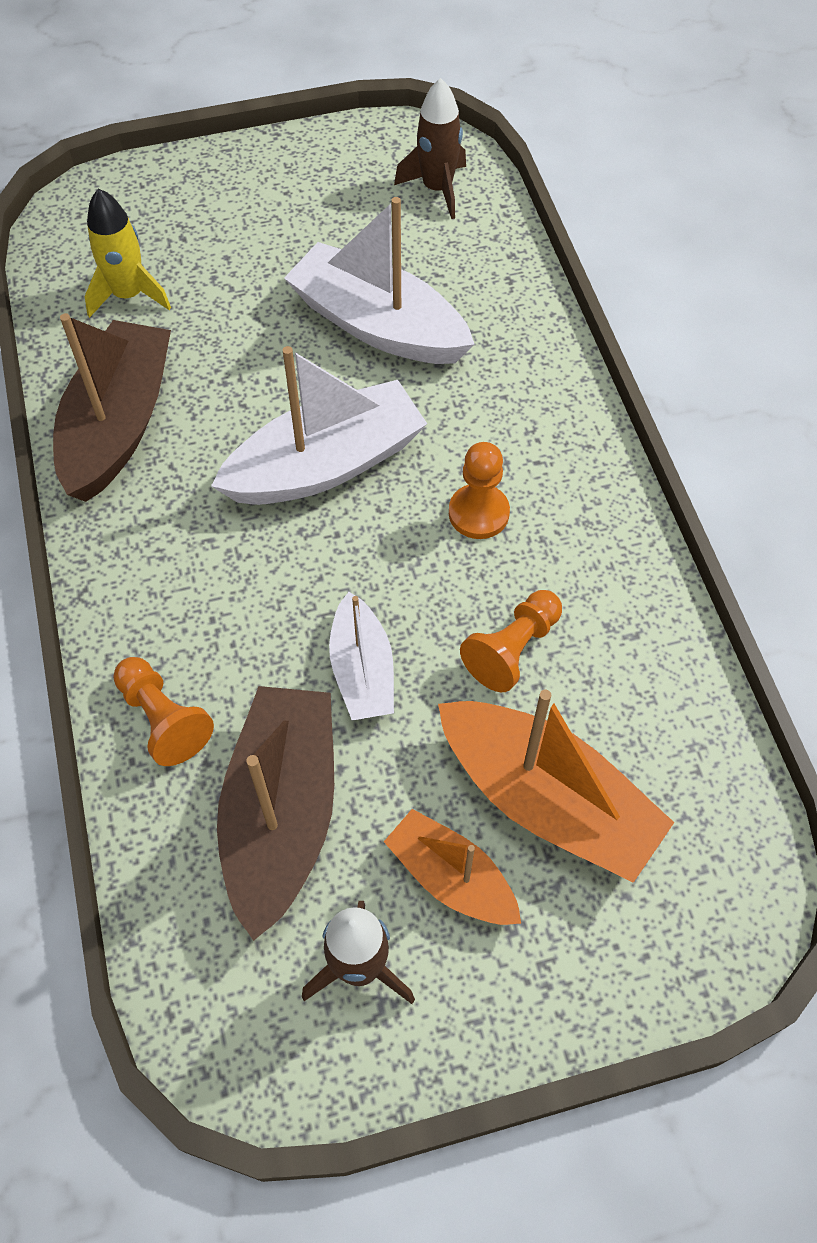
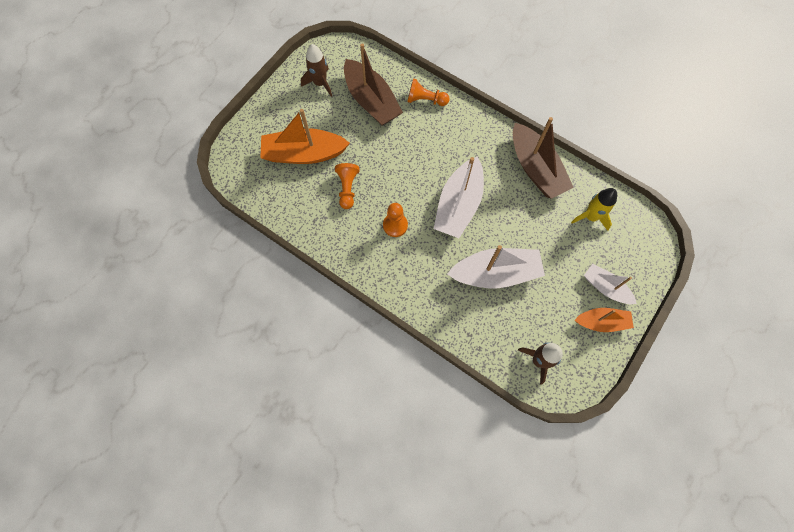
camera: 140 degrees right, 10 degrees up
white boat [329,592,394,721] -> white boat moved to [584,264,637,304]
orange boat [384,809,521,925] -> orange boat moved to [575,308,634,332]

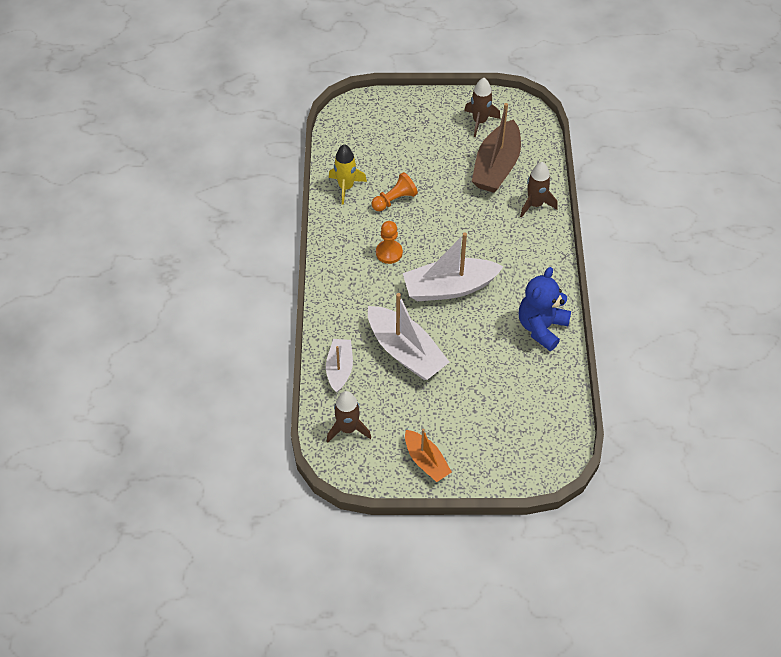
camera: 55 degrees right, 15 degrees down
orange boat [260,109,350,164] -> none
orange pawn [407,78,450,106] -> brown rocket [520,162,558,218]
brown boat [513,117,574,199] -> blue teddy bear [519,267,571,351]
yellow rocket [571,188,617,231] -> yellow rocket moved to [329,144,367,205]
white boat [584,264,637,304] -> white boat moved to [326,339,353,393]

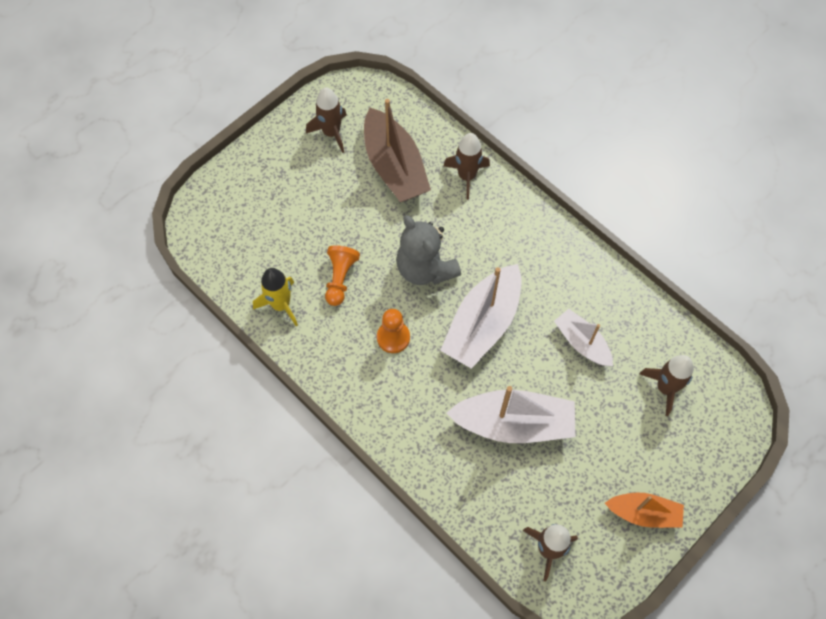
camera: 45 degrees left, 10 degrees up
white boat [326,339,353,393] -> white boat moved to [554,309,613,366]
blue teddy bear [519,267,571,351] -> none
none -> grey teddy bear [396,215,461,285]
none -> brown rocket [639,355,694,416]

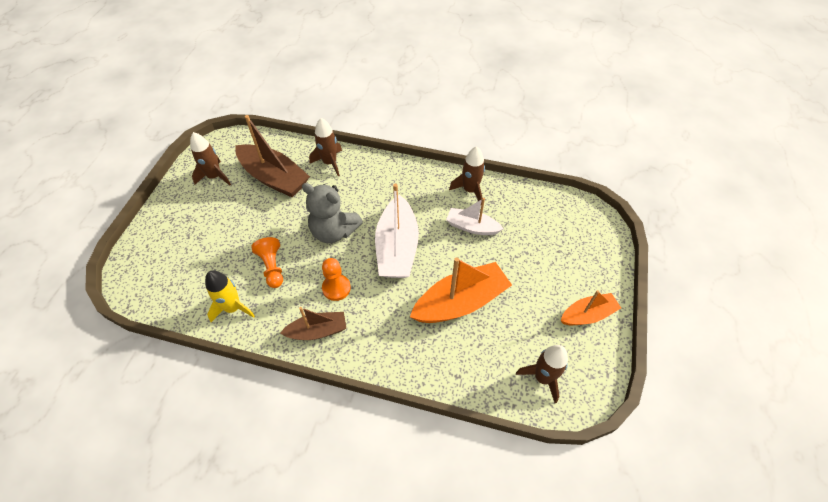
camera: 30 degrees left, 10 degrees down
white boat [446,386,575,443] -> orange boat [410,257,512,323]
brown rocket [639,355,694,416] -> brown rocket moved to [449,146,485,205]
none -> brown boat [280,307,346,340]

